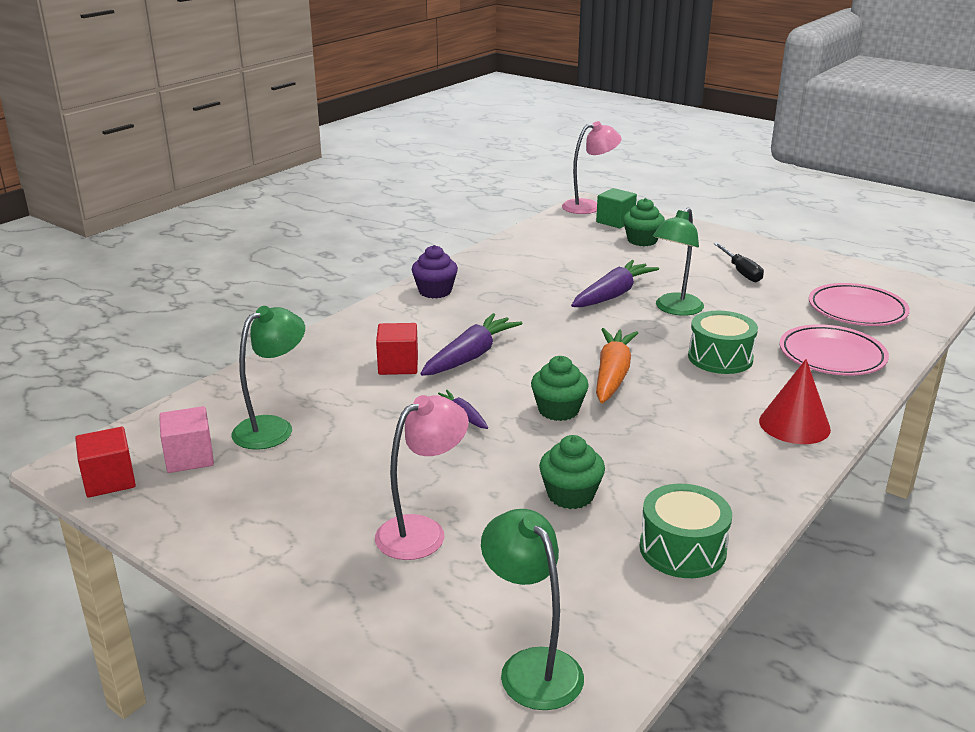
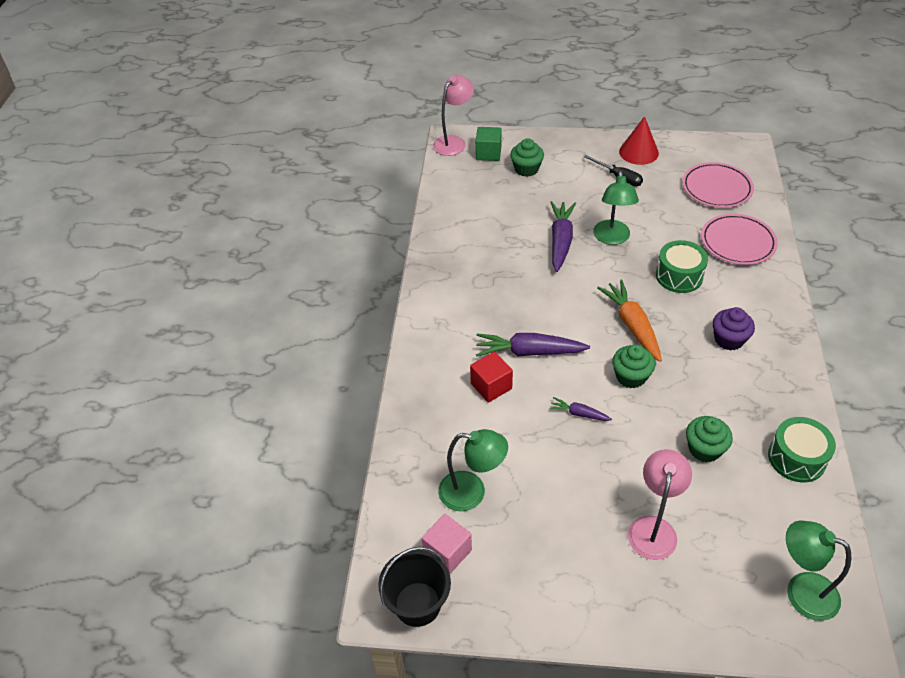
camera: 30 degrees left, 20 degrees up
red cube [75,427,136,497] -> black bucket [378,547,451,627]
green lamp [231,306,305,450] -> green lamp turned 90 degrees clockwise [438,429,508,511]
purple cupcake [412,245,458,298] -> purple cupcake moved to [713,307,755,350]
purple carrot [420,313,523,376] -> purple carrot turned 90 degrees counterclockwise [476,333,590,356]
red cone [759,359,831,444] -> red cone moved to [619,116,659,165]

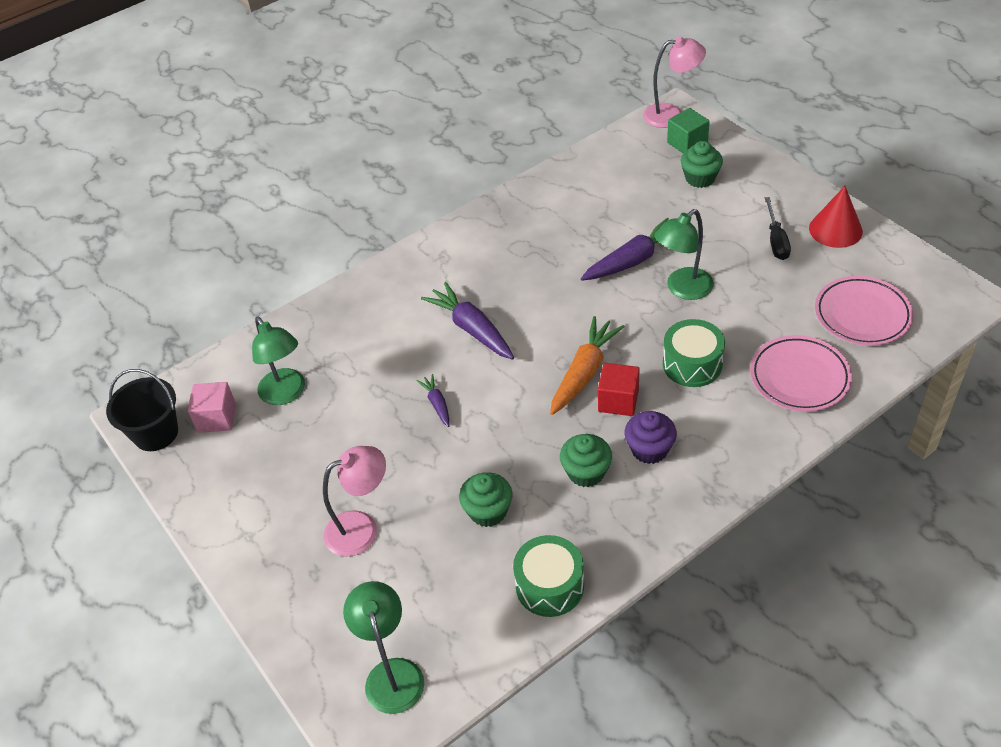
camera: 50 degrees right, 0 degrees up
red cube [470,352,513,403] -> red cube moved to [598,363,640,416]
green cupcake [612,345,655,388] -> green cupcake moved to [560,434,612,487]

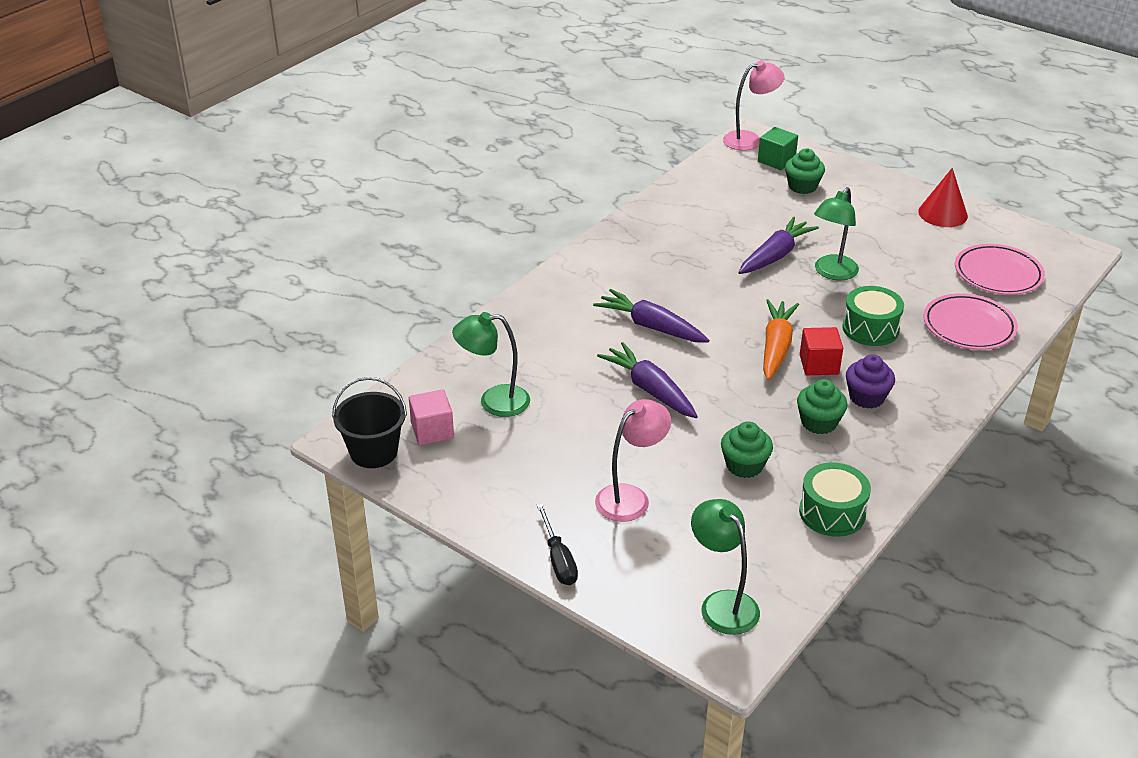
camera: 20 degrees left, 10 degrees down
green lamp [252,317,305,405] -> green lamp turned 135 degrees clockwise [452,312,530,417]
purple carrot [416,374,449,427] -> purple carrot [597,342,698,418], size x1.92
black screwdriver [765,197,791,260] -> black screwdriver moved to [537,503,578,585]

